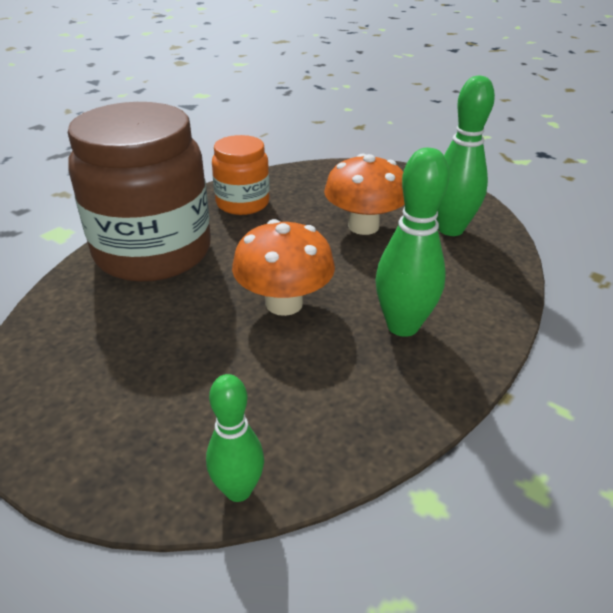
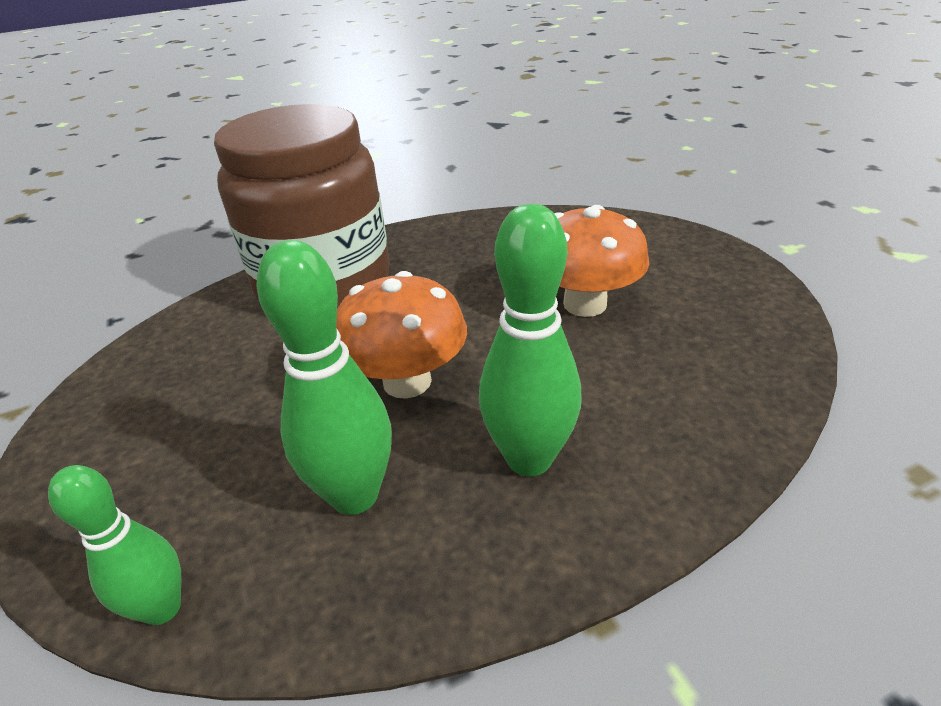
camera: 30 degrees right, 0 degrees up
orange jar [212,135,270,215] -> none
green bowling pin [436,76,495,236] -> green bowling pin moved to [257,240,392,515]

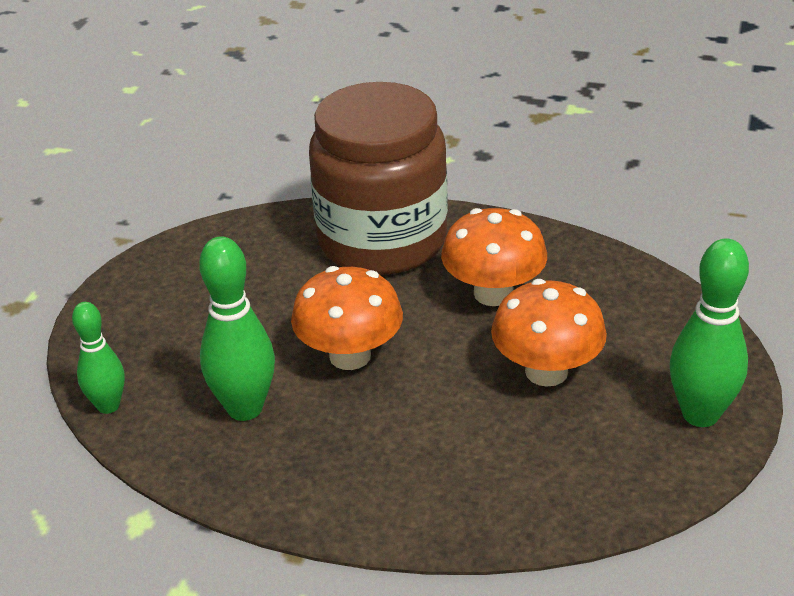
camera: 40 degrees right, 0 degrees up
green bowling pin [479,204,582,476] -> green bowling pin moved to [670,238,749,427]
none -> orange mushroom [441,208,547,306]

